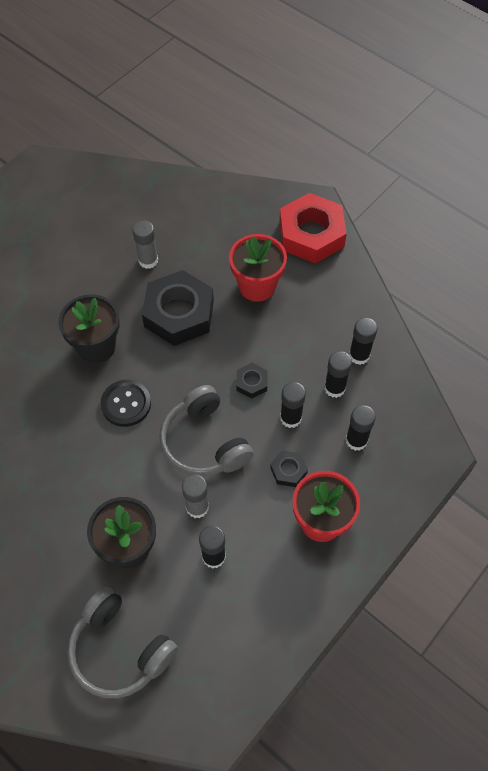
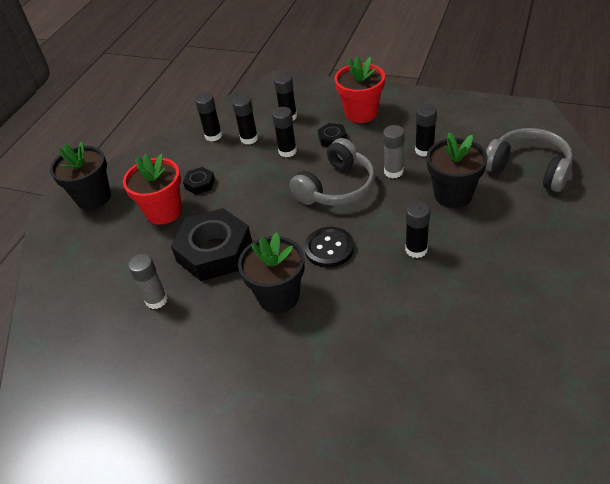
camera: 105 degrees left, 15 degrees down
grey headphones [67,587,178,698] -> grey headphones turned 75 degrees counterclockwise [485,128,573,192]
black nut [236,363,267,399] -> black nut moved to [183,167,215,195]
red nut [279,193,347,263] -> black flower pot [50,141,111,210]
none -> black glue stick [405,201,430,258]

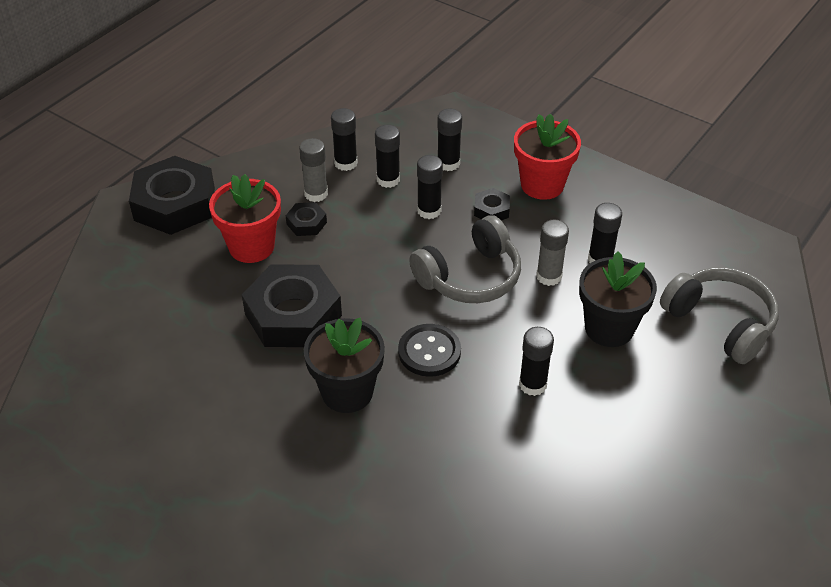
camera: 10 degrees right, 0 degrees up
black flower pot [50,141,111,210] -> black nut [129,156,215,235]
grey glue stick [128,254,168,309] -> grey glue stick moved to [299,138,328,202]

